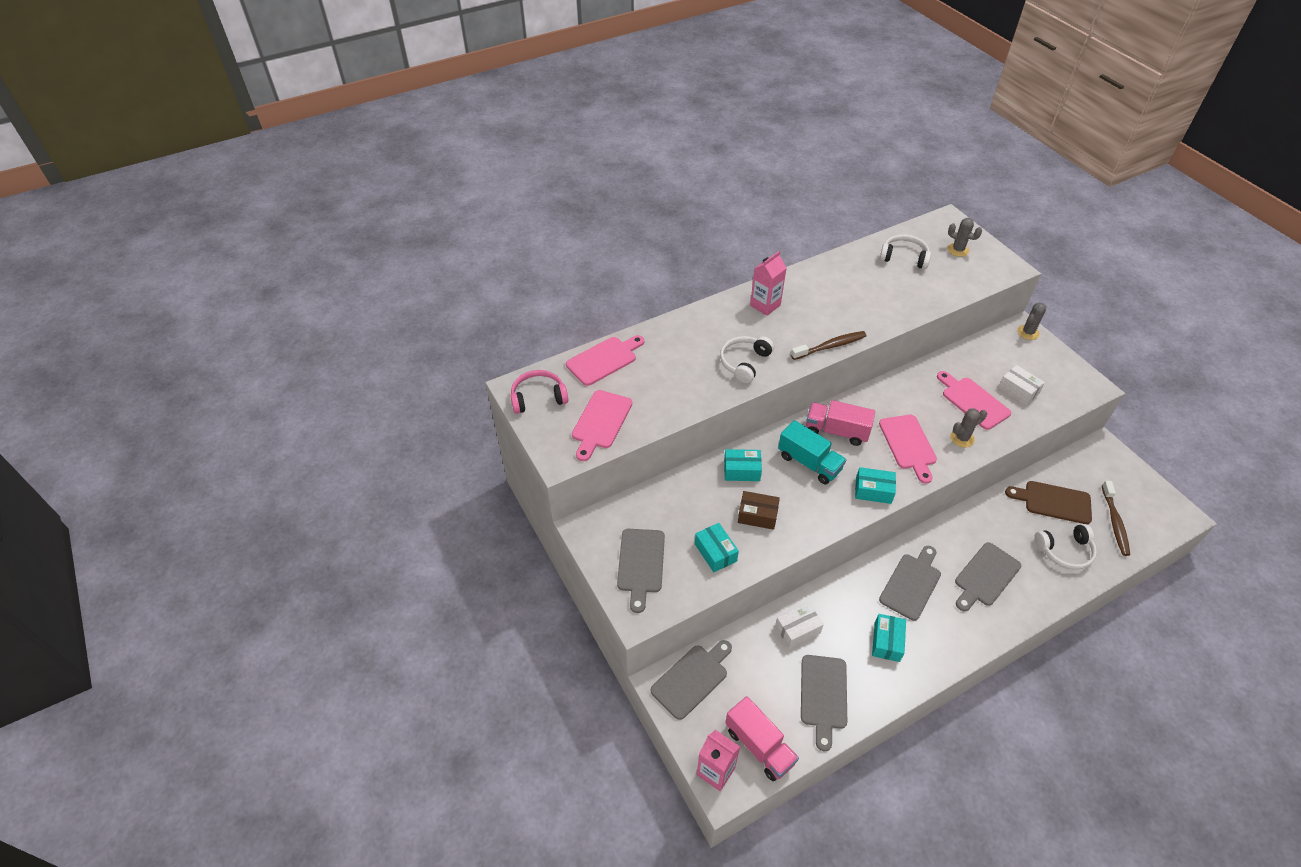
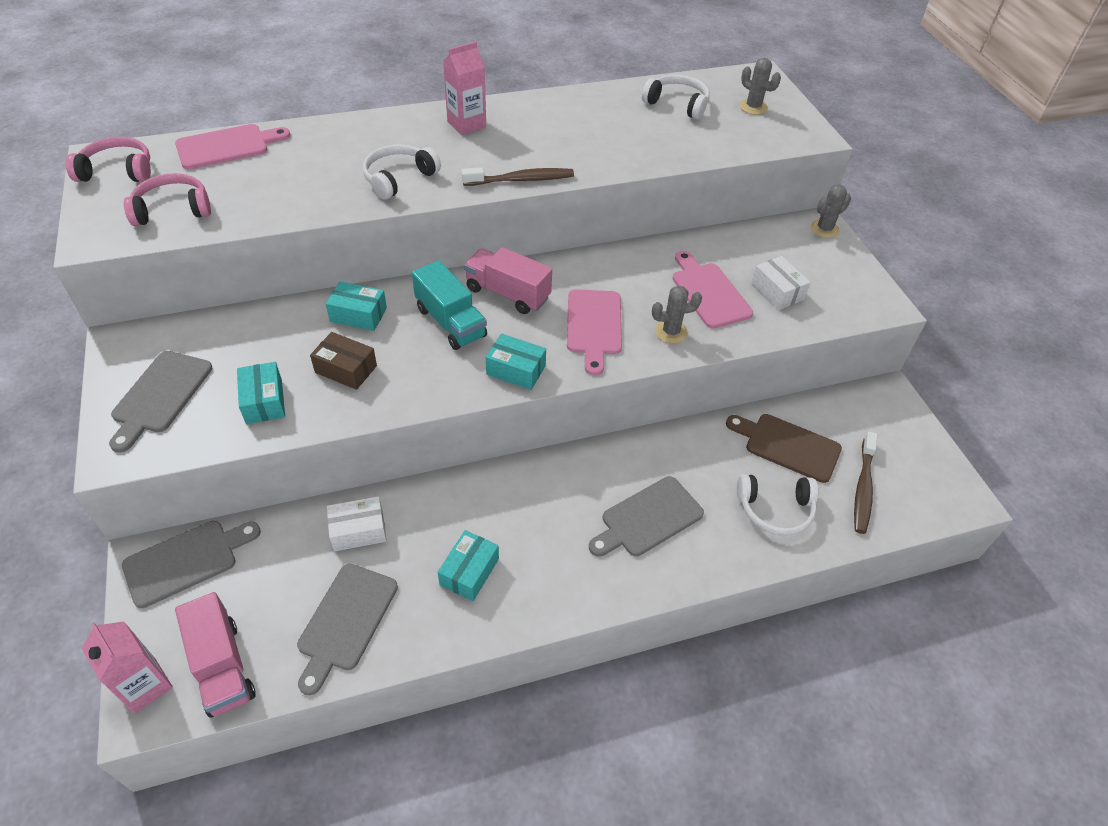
camera: 10 degrees right, 0 degrees up
pink cutting board [572,390,632,461] -> pink headphones [124,173,211,226]
grey cutting board [879,546,941,621] -> none

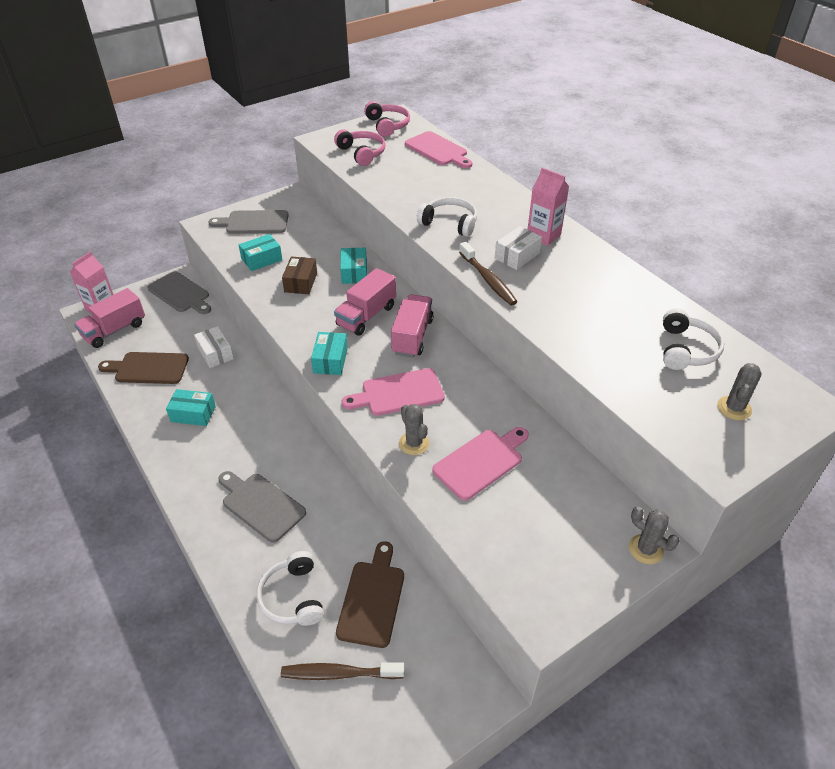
camera: 75 degrees right, 5 degrees down
grey cutting board [297,564,398,695] -> brown cutting board [98,352,189,384]
turquoise truck [412,260,487,350] -> pink truck [334,268,396,336]
white box [751,256,811,310] -> white box moved to [495,226,542,270]

